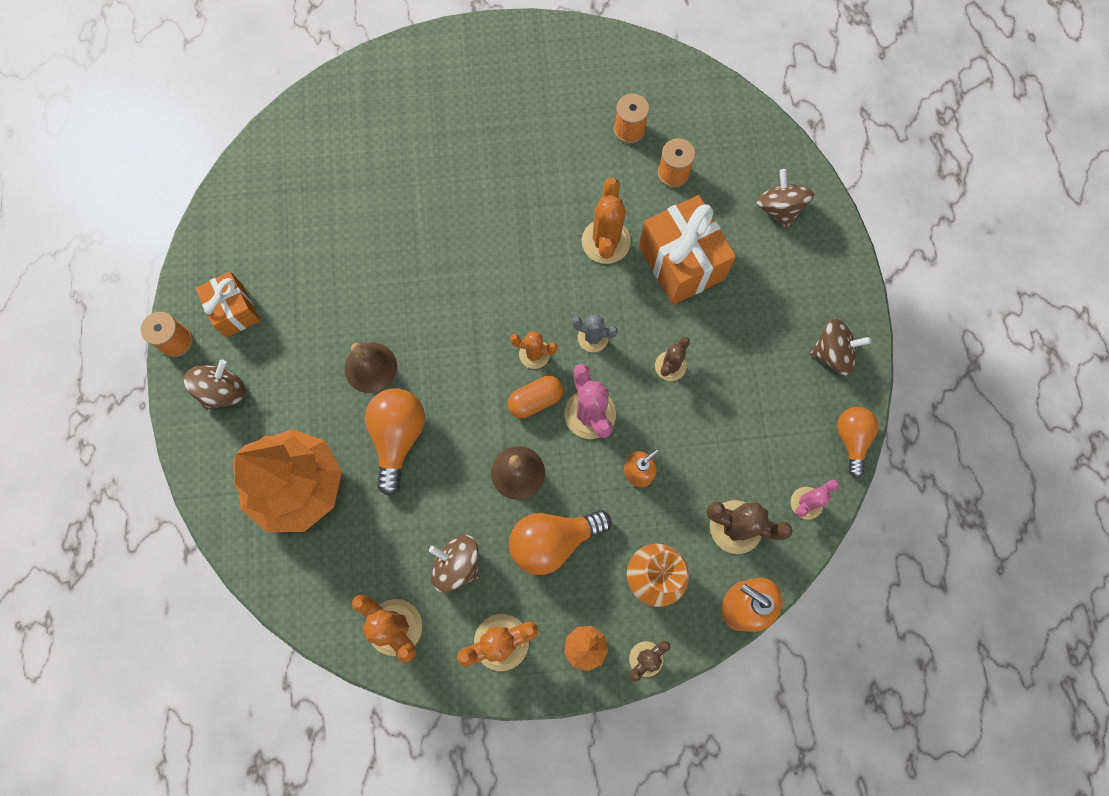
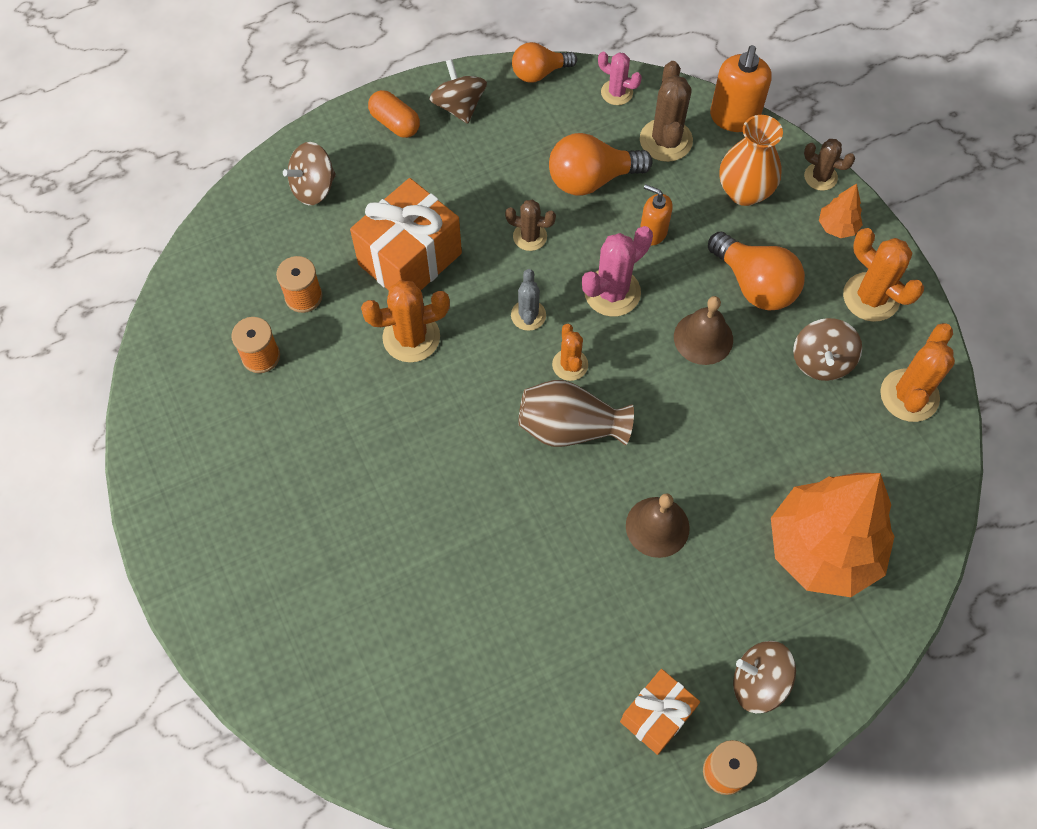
camera: 110 degrees left, 10 degrees down
orange light bulb [365,388,425,495] -> orange light bulb moved to [549,133,653,195]
orange capsule [508,376,563,418] -> orange capsule moved to [368,90,420,138]
none -> brown vase [518,380,634,447]

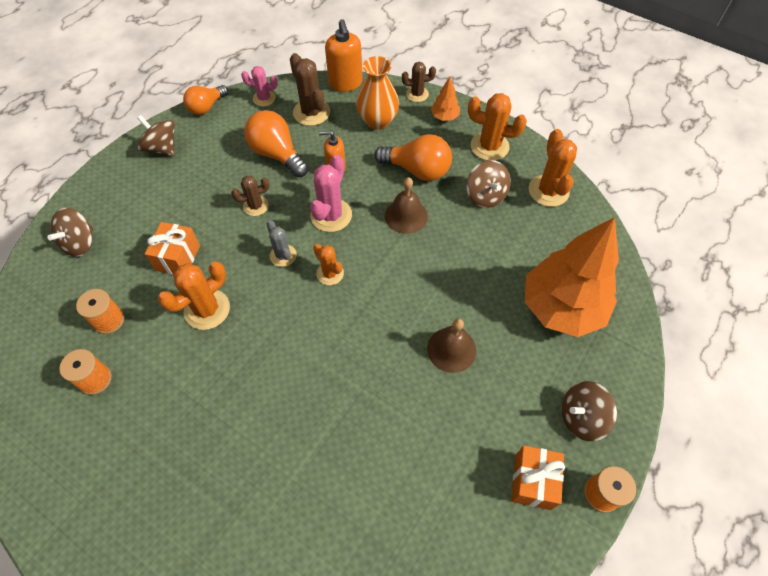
camera: 30 degrees left, 5 degrees down
orange gift [350,178,462,290] -> orange gift [145,222,200,275], size x0.61
orange capsule [368,90,420,138] -> none
brown vase [518,380,634,447] -> none
orange light bulb [549,133,653,195] -> orange light bulb turned 90 degrees clockwise [244,110,308,177]

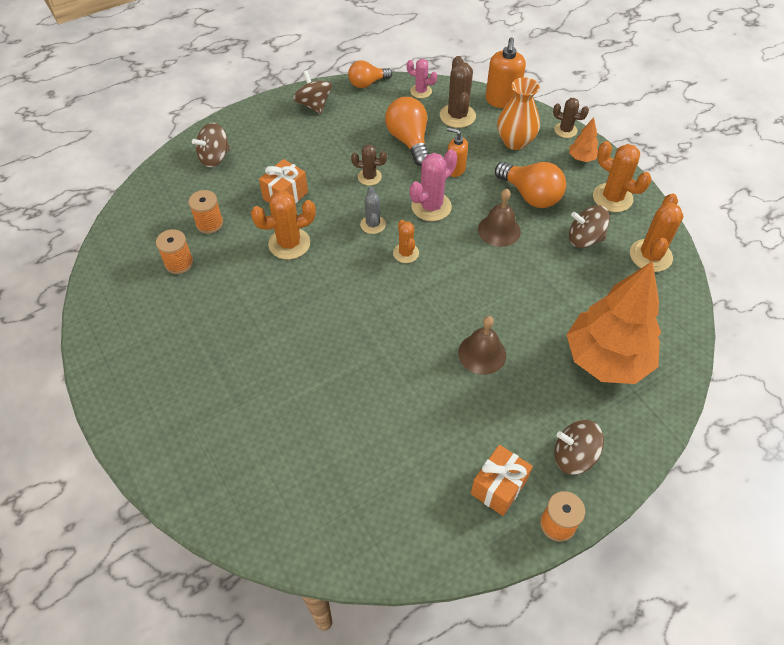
camera: 25 degrees right, 5 degrees down
brown spinning top [467,160,511,208] -> brown spinning top turned 90 degrees clockwise [569,206,610,248]

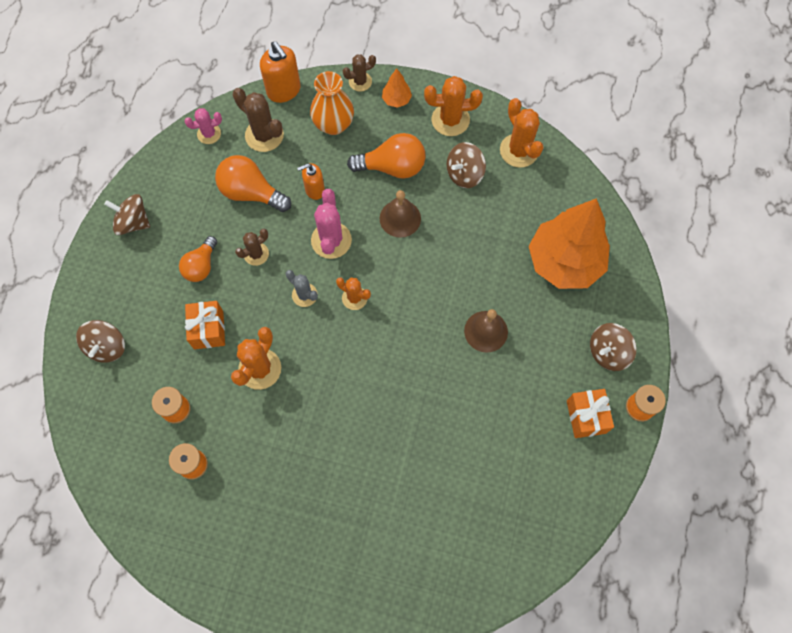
camera: 45 degrees left, 15 degrees up
orange light bulb [348,60,392,88] -> orange light bulb moved to [179,236,217,282]

